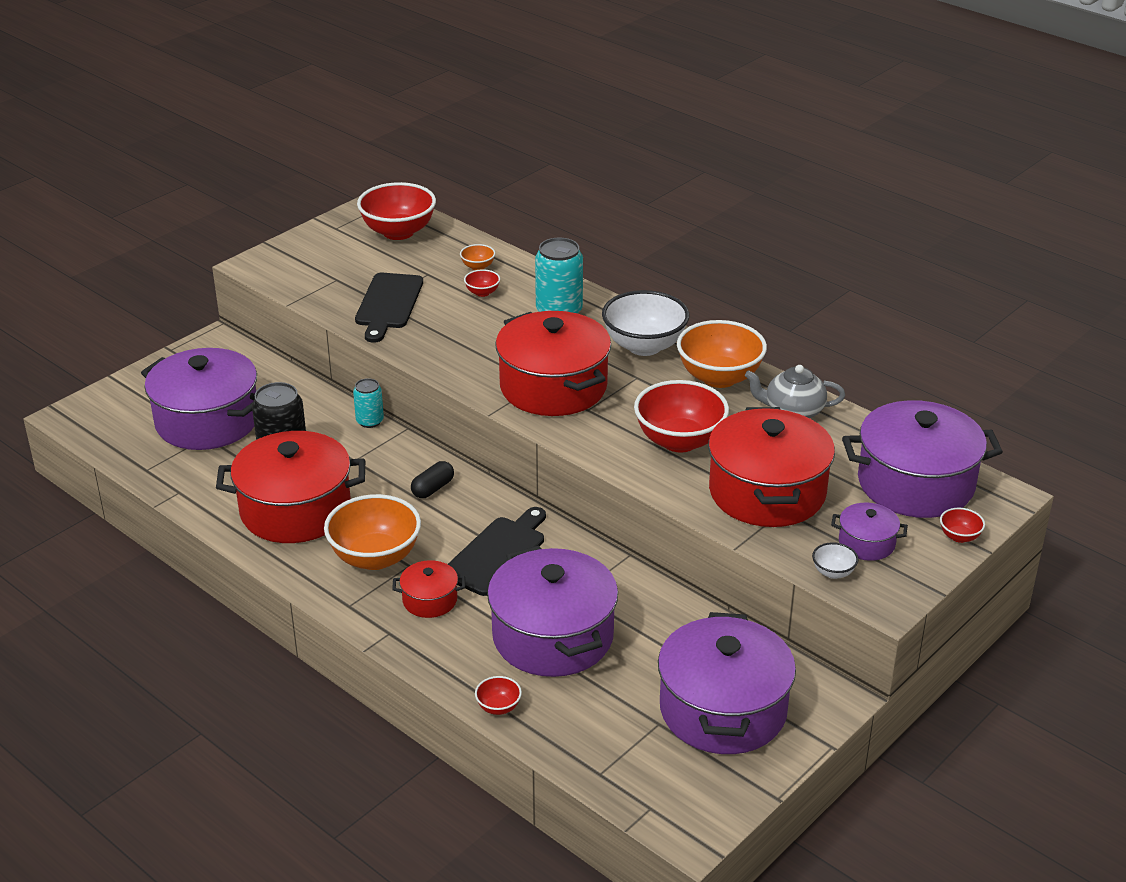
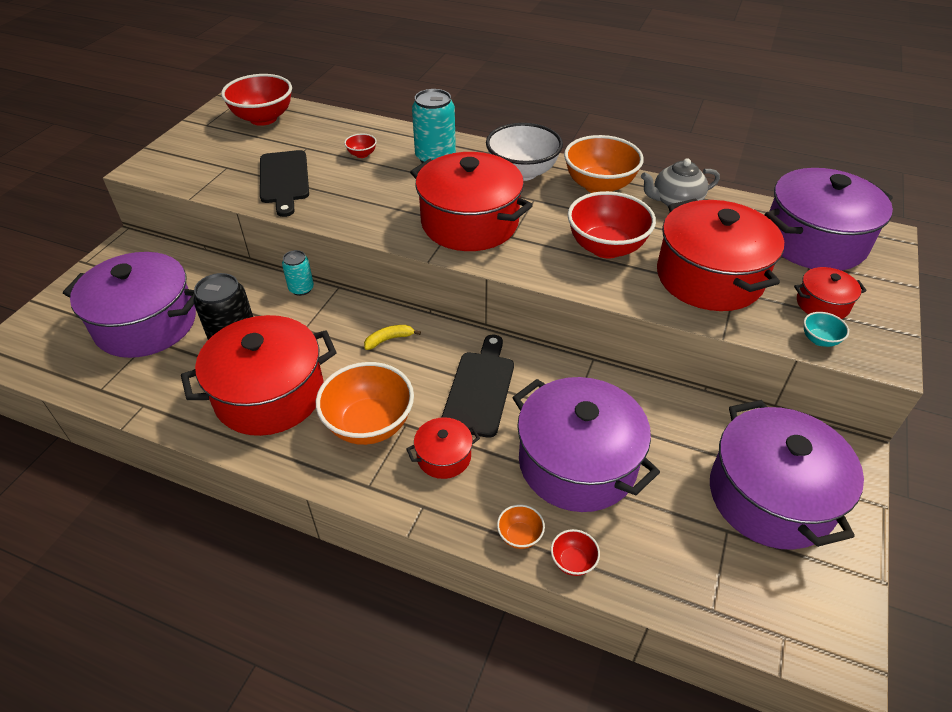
camera: 20 degrees left, 10 degrees up
black capsule [411,461,454,498] -> yellow banana [364,325,421,350]
orange bowl [460,244,495,270] -> orange bowl moved to [497,505,545,549]
white bowl [812,542,858,579] -> turquoise bowl [804,312,849,347]
purple pot [831,503,908,561] -> red pot [794,267,867,319]
red bowl [940,508,985,543] -> none

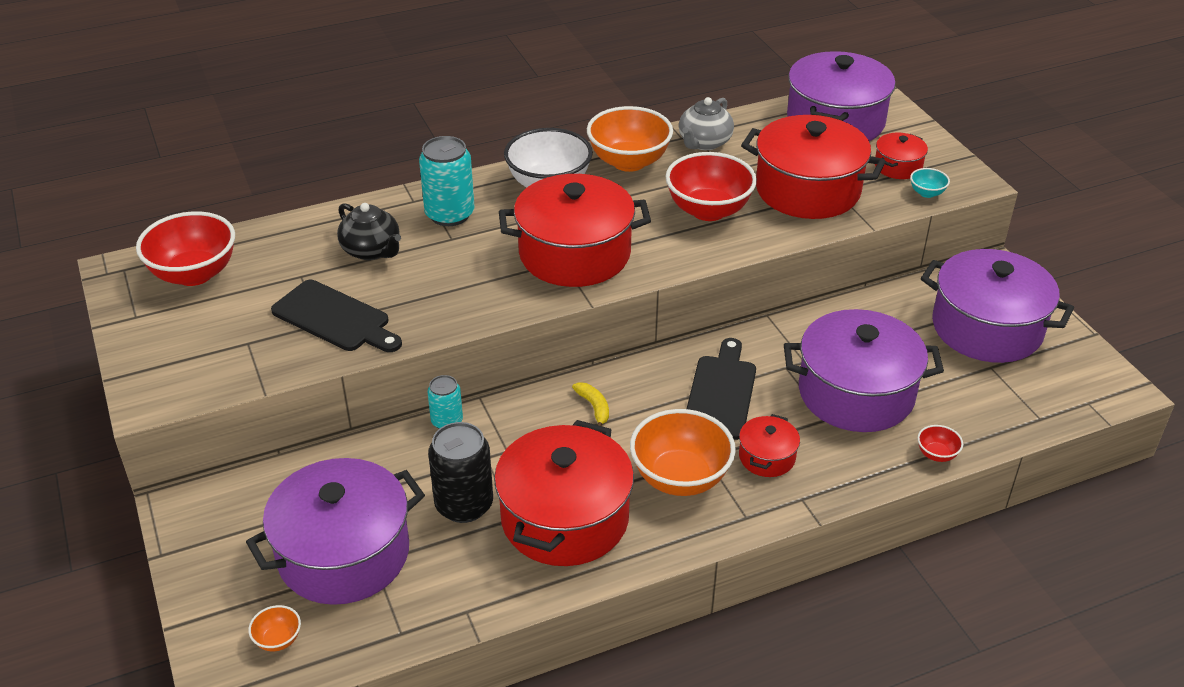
camera: 45 degrees left, 5 degrees down
red bowl [344,134,377,158] -> black teapot [337,203,401,260]
yellow banana [364,325,421,350] -> yellow banana turned 135 degrees clockwise [572,382,609,426]
black cutting board [441,335,514,438] -> black cutting board turned 45 degrees clockwise [687,338,756,440]
orange bowl [497,505,545,549] -> orange bowl moved to [248,605,301,651]

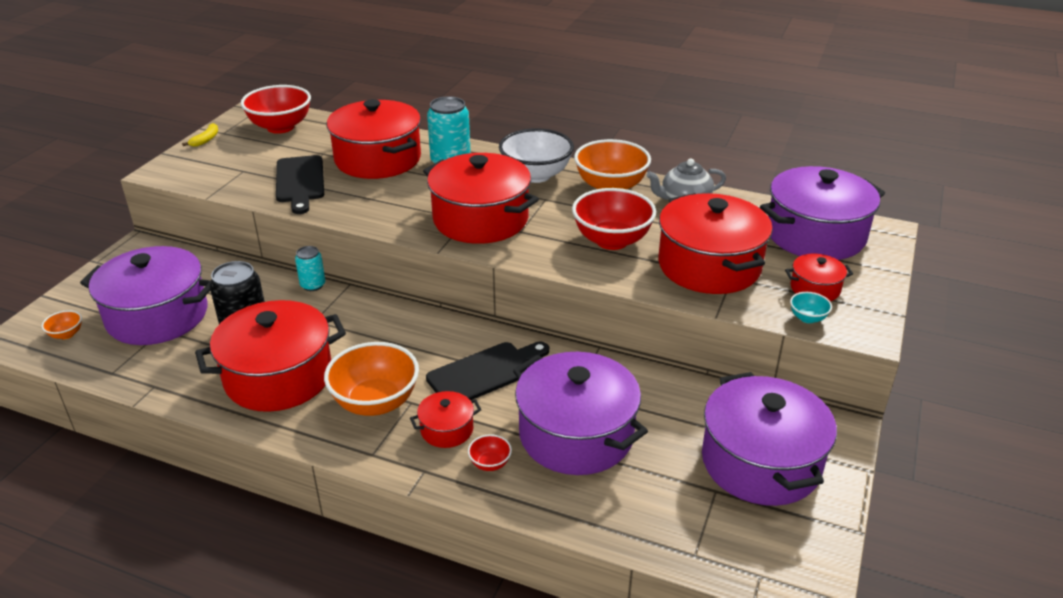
camera: 45 degrees right, 5 degrees down
black teapot [337,203,401,260] -> red pot [327,99,421,179]
yellow banana [572,382,609,426] -> yellow banana moved to [182,123,218,147]
red bowl [917,425,963,462] -> red bowl moved to [468,434,512,471]

